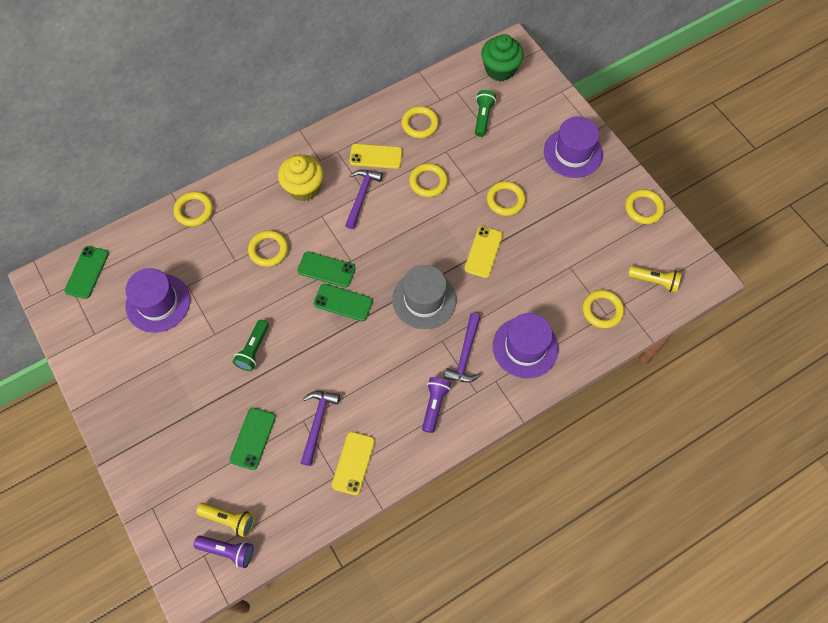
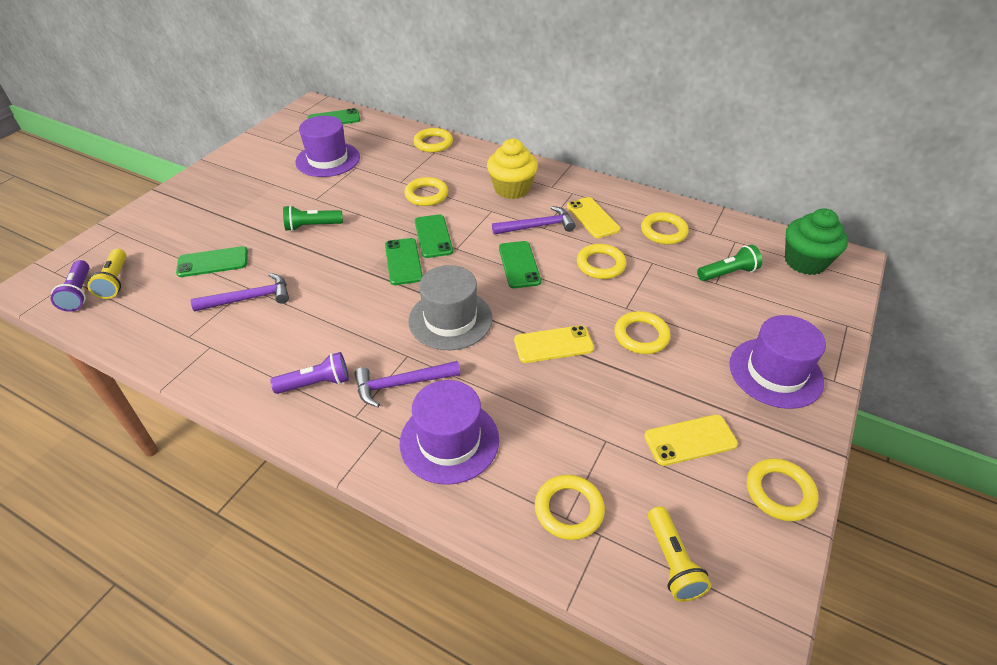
camera: 60 degrees right, 20 degrees down
yellow phone [332,432,375,495] -> yellow phone moved to [644,415,738,466]
none -> green phone [499,241,541,288]

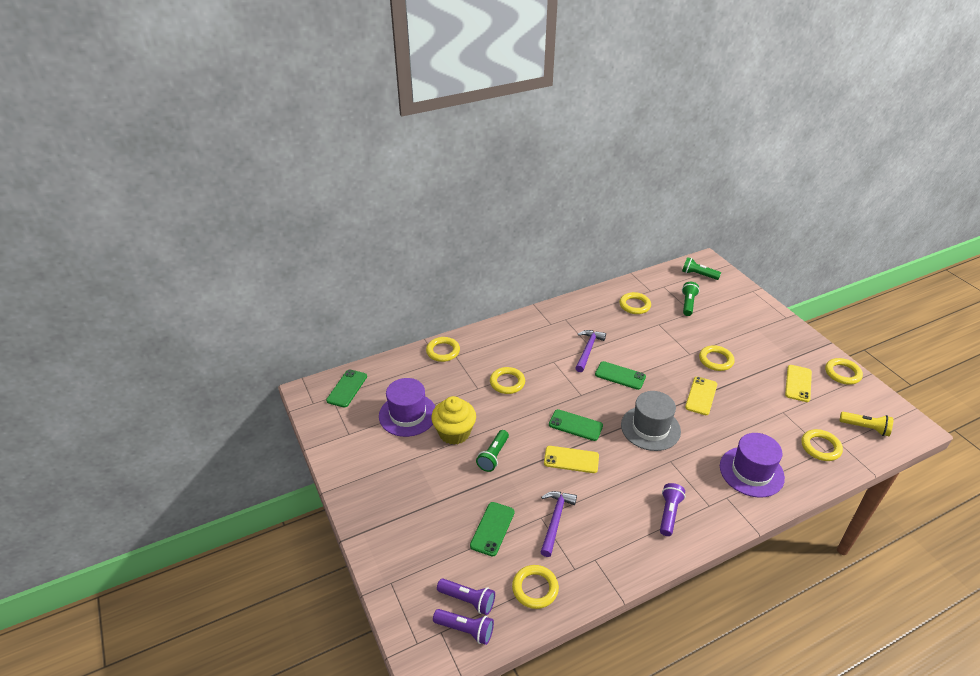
camera: 55 degrees left, 5 degrees down
yellow flashlight [87,249,127,299] -> purple flashlight [437,578,495,615]
purple hammer [354,361,460,407] -> none
green phone [415,214,453,258] -> none
yellow cupcake [487,139,538,199] -> yellow cupcake moved to [431,396,476,445]
yellow phone [567,197,620,238] -> yellow phone moved to [544,446,599,473]
yellow ring [577,244,627,279] -> yellow ring moved to [512,565,559,609]
purple hat [729,315,826,409] -> none
green cupcake [785,208,848,275] -> green flashlight [682,257,721,280]

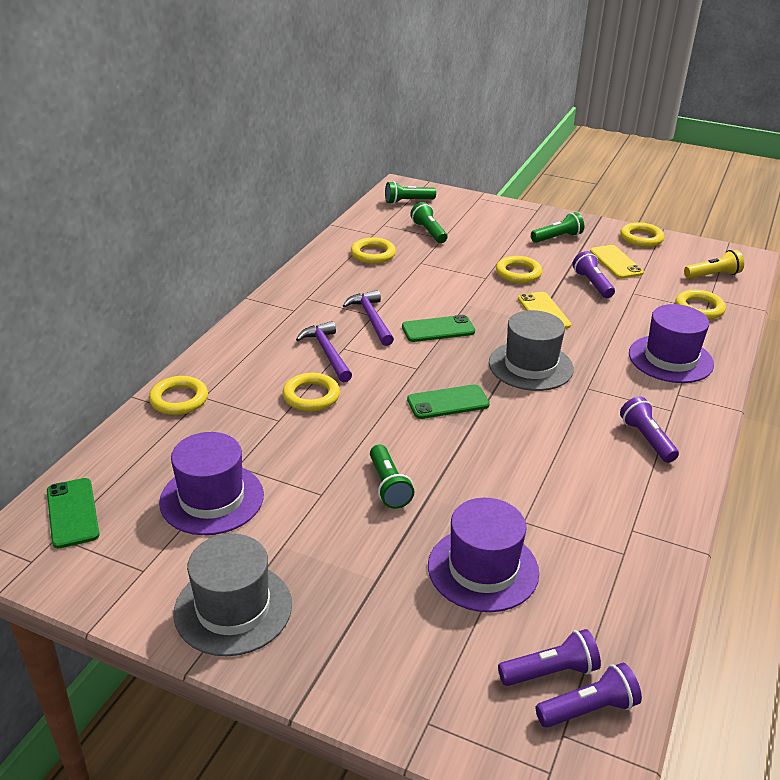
camera: 40 degrees left, 5 degrees down
yellow cupcake [431,396,476,445] -> none
green phone [470,502,515,557] -> purple hat [428,498,539,612]
yellow ring [512,565,559,609] -> none
purple hammer [541,491,577,557] -> purple hammer moved to [296,321,352,382]
yellow phone [544,446,599,473] -> none
none -> grey hat [173,533,292,656]
none -> green flashlight [531,212,584,243]
none -> purple flashlight [572,251,615,298]

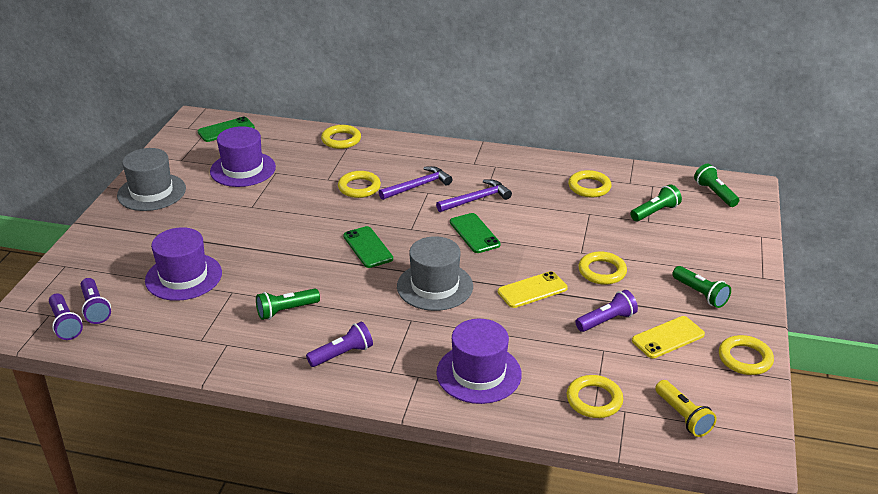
camera: 80 degrees right, 0 degrees up
green flashlight [370,445,414,509] -> green flashlight moved to [256,289,320,320]

